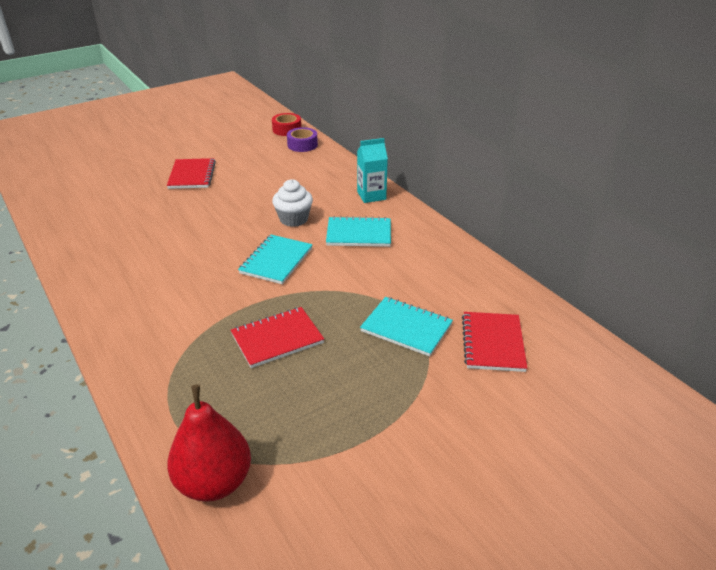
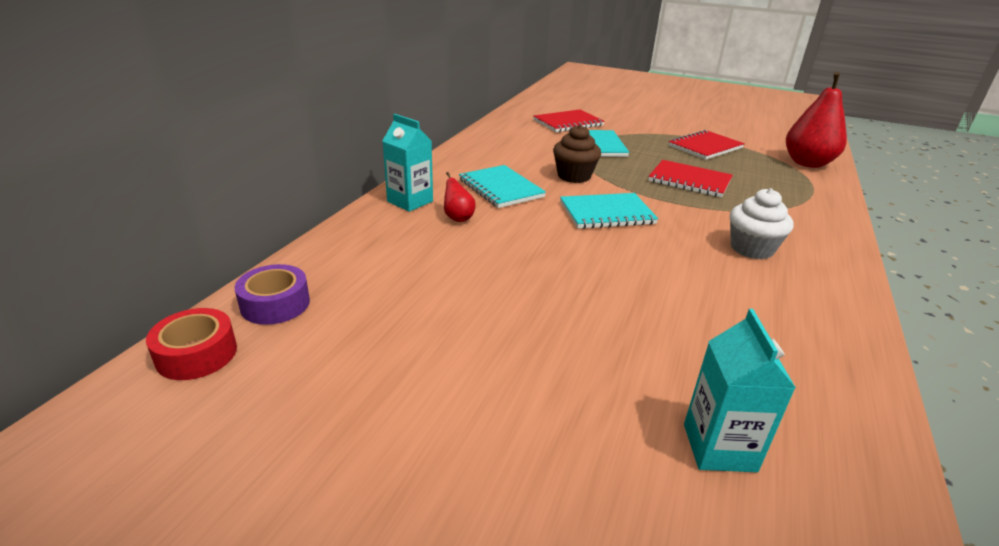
camera: 125 degrees left, 5 degrees down
red notebook [167,158,216,189] -> red notebook moved to [669,130,745,160]
white cupcake [272,179,313,227] -> white cupcake moved to [730,188,793,259]
none -> red pear [444,172,476,222]
none -> brown cupcake [553,124,601,183]
none -> turquoise carton [684,309,796,472]

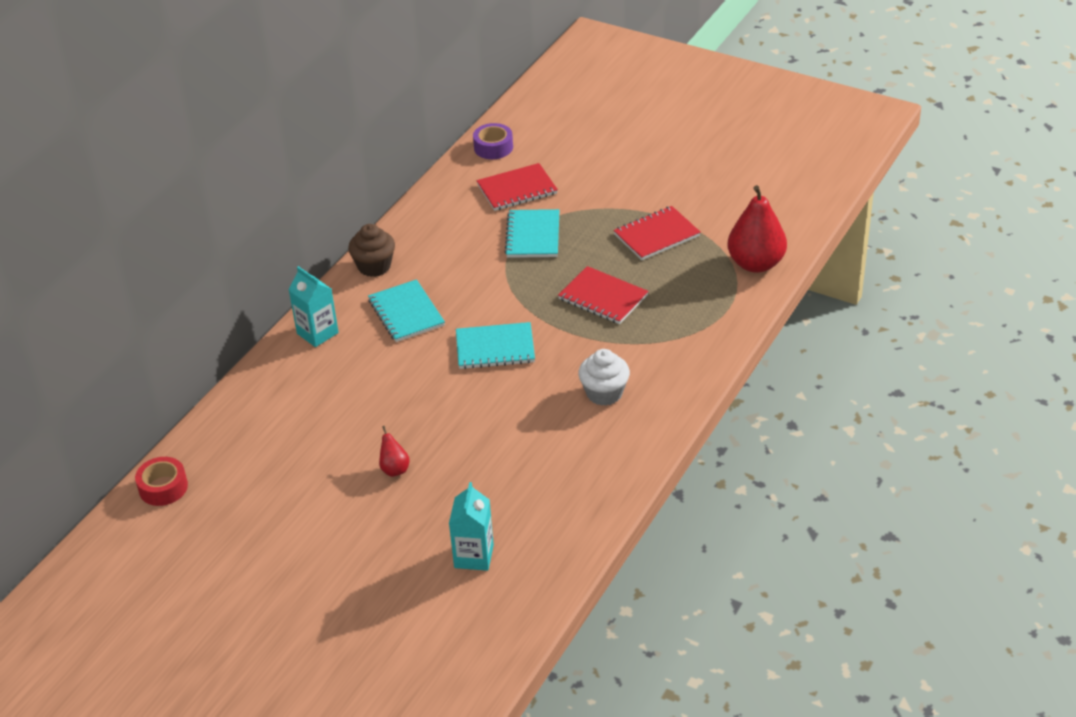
camera: 10 degrees right, 10 degrees up
purple tape [235,264,310,325] -> purple tape moved to [473,123,513,159]
red pear [444,172,476,222] -> red pear moved to [379,426,410,477]
brown cupcake [553,124,601,183] -> brown cupcake moved to [348,224,395,277]

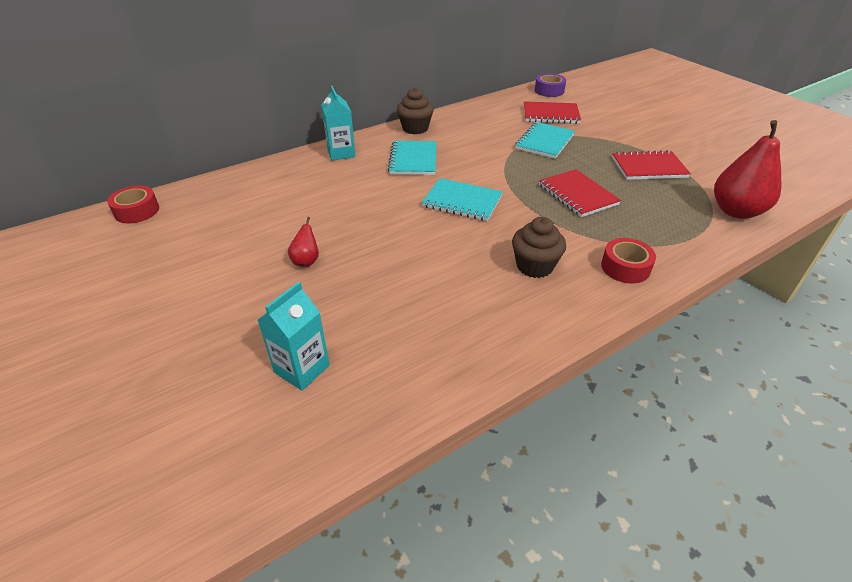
camera: 25 degrees right, 0 degrees up
white cupcake [578,349,630,406] -> brown cupcake [512,217,566,278]
none -> red tape [601,238,656,283]

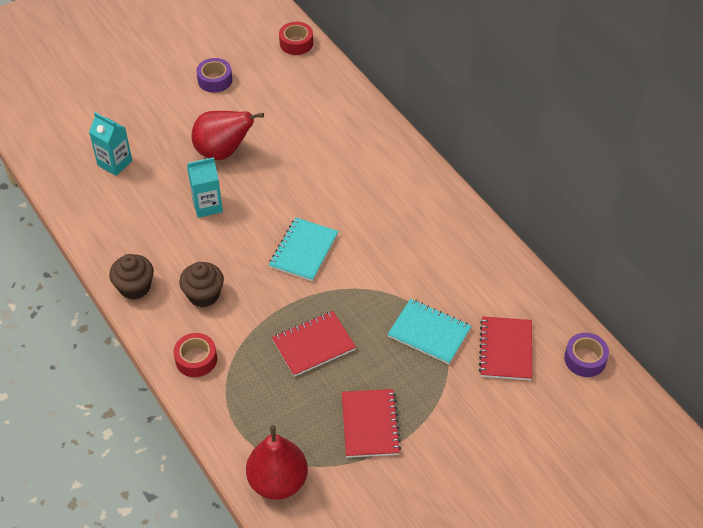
camera: 90 degrees right, 10 degrees up
red pear [288,217,319,267] -> red pear [191,111,264,160], size x2.16
turquoise carton [321,86,356,161] -> turquoise carton moved to [187,157,223,218]
turquoise notebook [388,141,436,175] -> none
brown cupcake [397,88,434,134] -> brown cupcake moved to [109,254,154,300]
none -> purple tape [196,58,232,93]

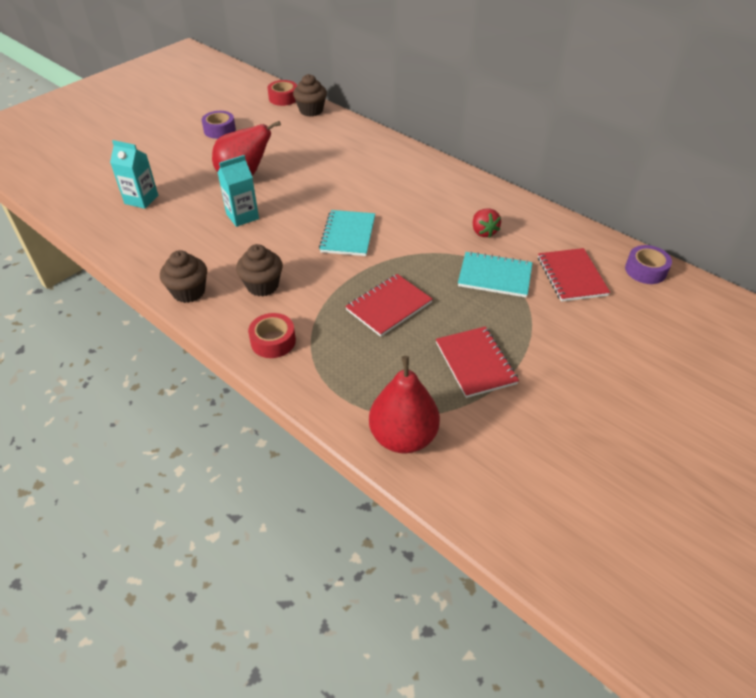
camera: 15 degrees left, 5 degrees down
none -> brown cupcake [293,74,327,117]
none -> red strawberry [473,209,501,238]

